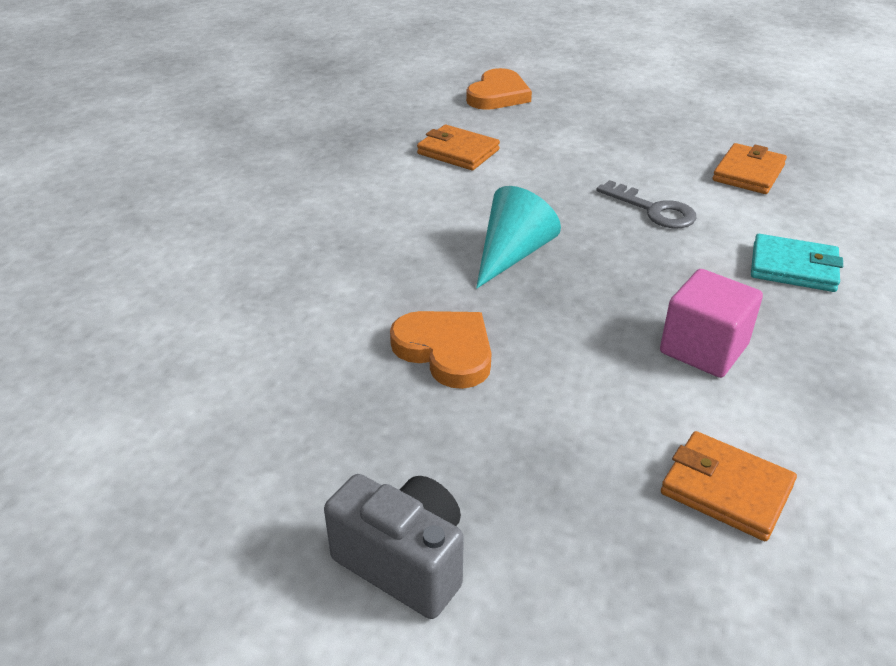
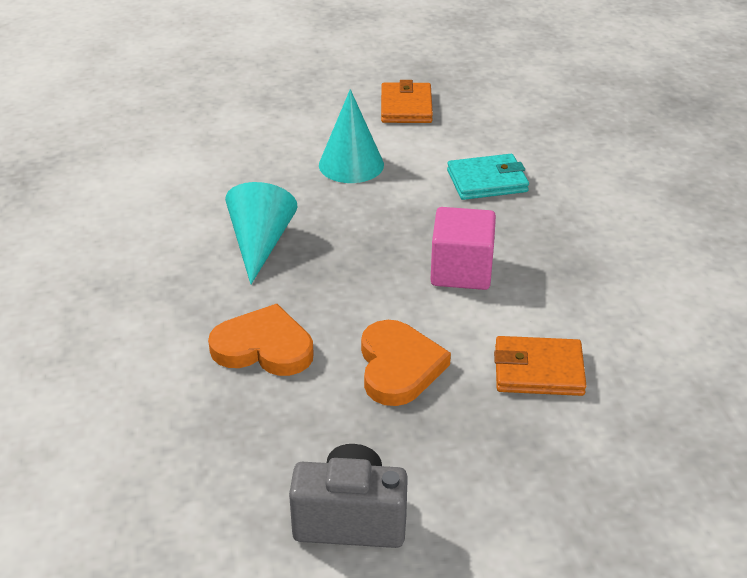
camera: 30 degrees left, 0 degrees up
orange wallet [417,125,500,170] -> none
orange heart [466,68,532,110] -> orange heart moved to [361,320,451,406]
grey key [596,180,697,228] -> turquoise cone [319,89,384,183]

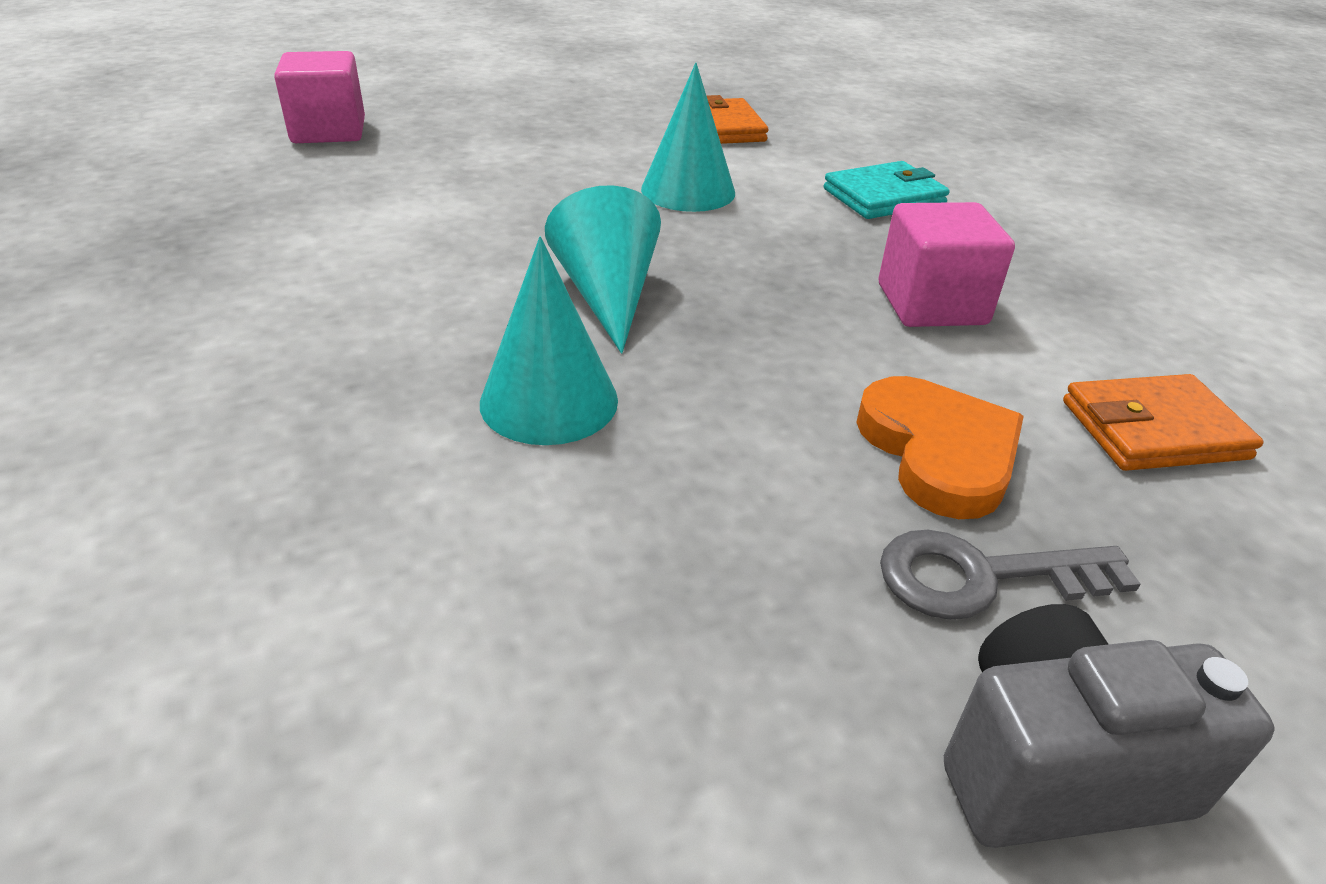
camera: 15 degrees left, 0 degrees up
orange heart [208,304,314,376] -> none
none -> pink cube [274,51,365,143]
none -> turquoise cone [480,236,618,445]
none -> grey key [880,530,1141,620]

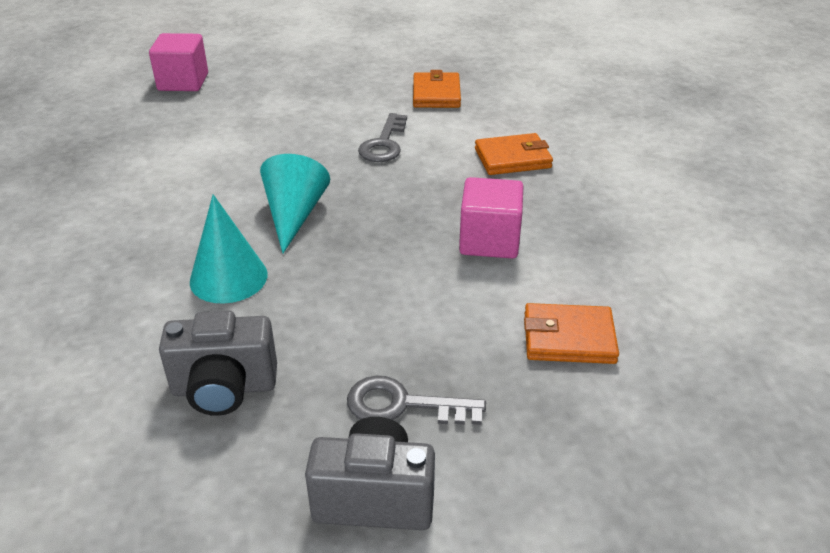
camera: 15 degrees right, 0 degrees up
turquoise cone [641,62,735,212] -> grey key [358,113,407,162]
turquoise wallet [824,161,950,219] -> orange wallet [475,133,553,175]
orange heart [856,376,1024,519] -> none
none -> grey camera [159,311,277,416]

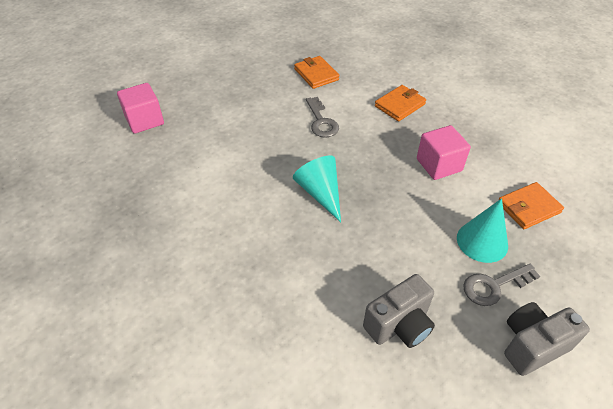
camera: 30 degrees left, 10 degrees up
turquoise cone [190,194,268,304] -> turquoise cone moved to [457,198,508,263]

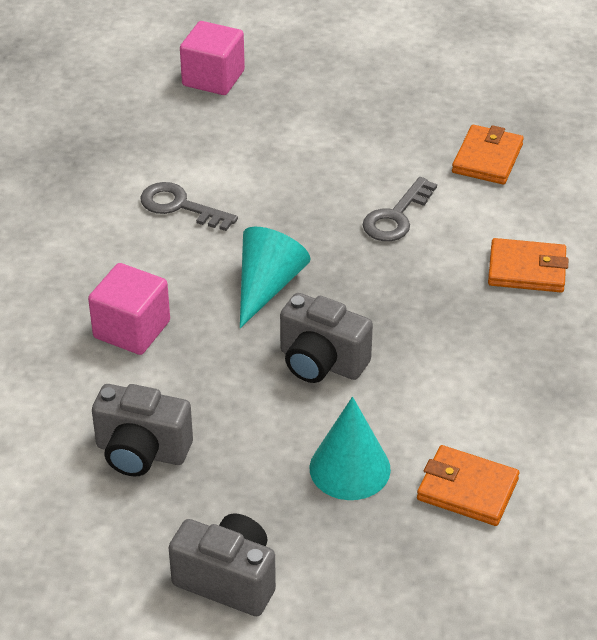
camera: 50 degrees right, 5 degrees down
pink cube [417,125,471,180] -> pink cube moved to [88,263,170,355]
grey key [463,264,540,306] -> grey key moved to [141,182,238,231]
none -> grey camera [280,293,373,383]

